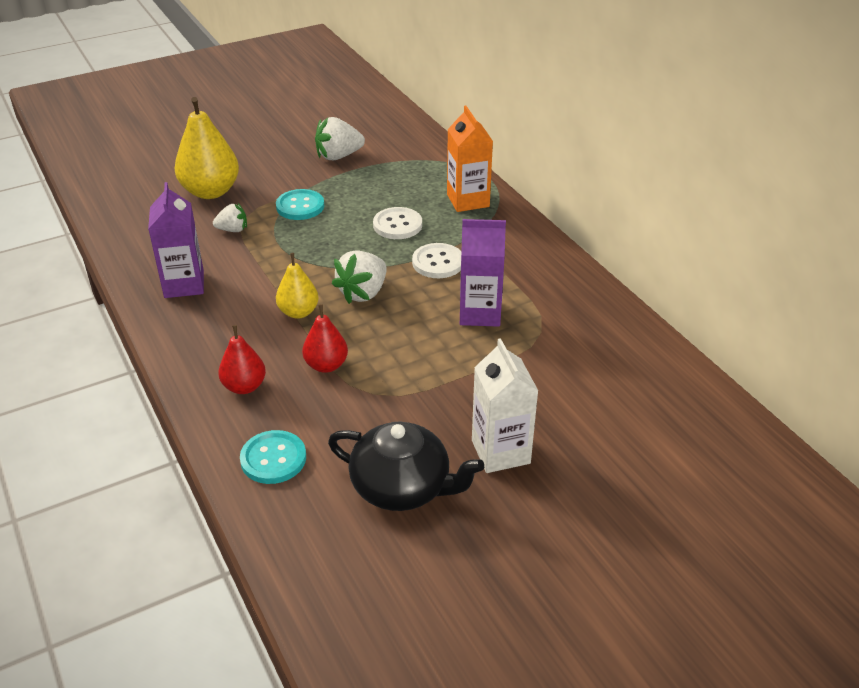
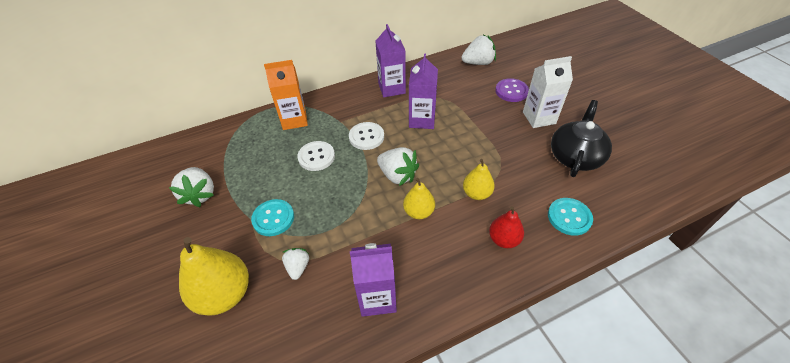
camera: 85 degrees left, 10 degrees up
red pear [302,304,348,373] -> yellow pear [463,159,495,200]
none -> purple carton [376,24,406,97]
none -> white strawberry [461,35,496,65]
none -> purple button [495,78,529,102]

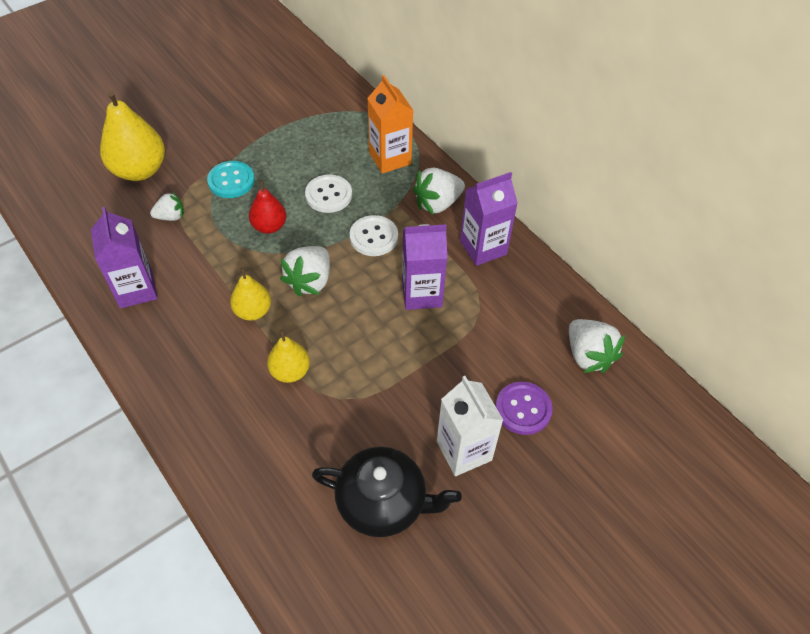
camera: 75 degrees right, 5 degrees up
white strawberry [169,167,214,207] -> white strawberry moved to [413,167,465,214]
red pear [489,206,524,248] -> red pear moved to [249,181,286,234]
turquoise button [548,198,593,236] -> none

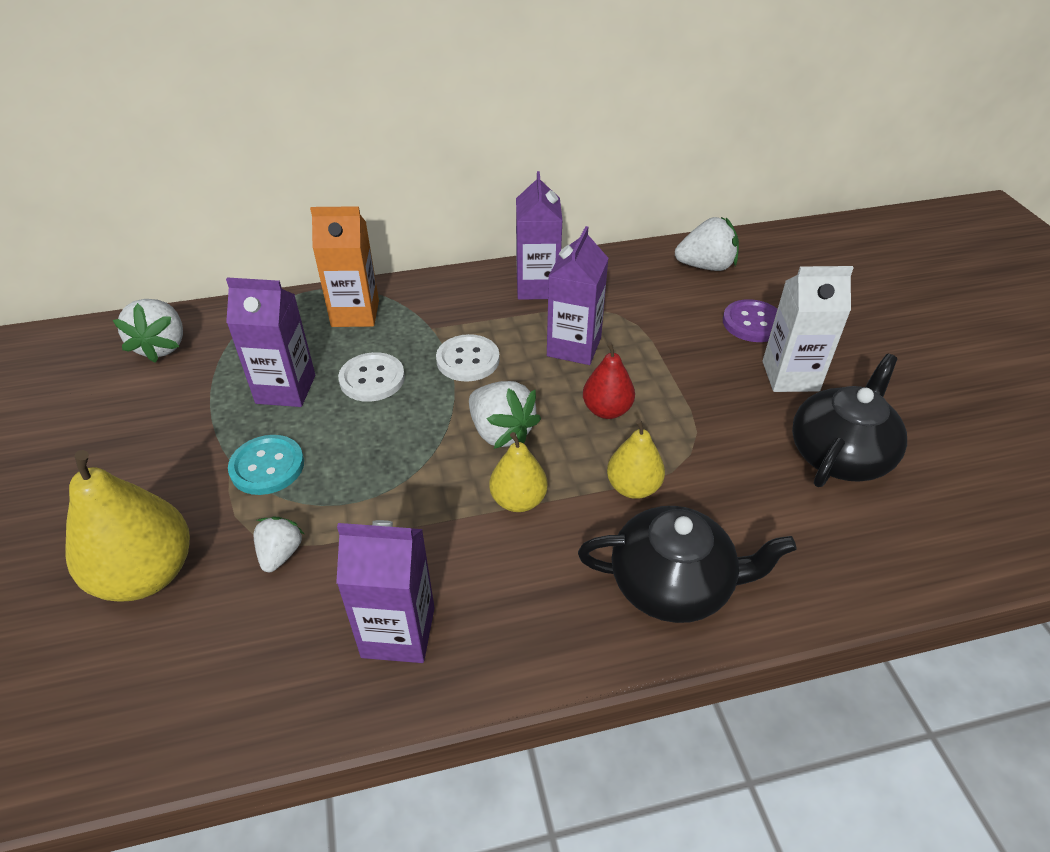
camera: 65 degrees left, 10 degrees down
red pear [249,181,286,234] -> red pear moved to [583,342,635,419]
white strawberry [413,167,465,214] -> white strawberry moved to [113,299,183,363]
none -> purple carton [226,277,315,407]
none -> black teapot [578,506,797,623]

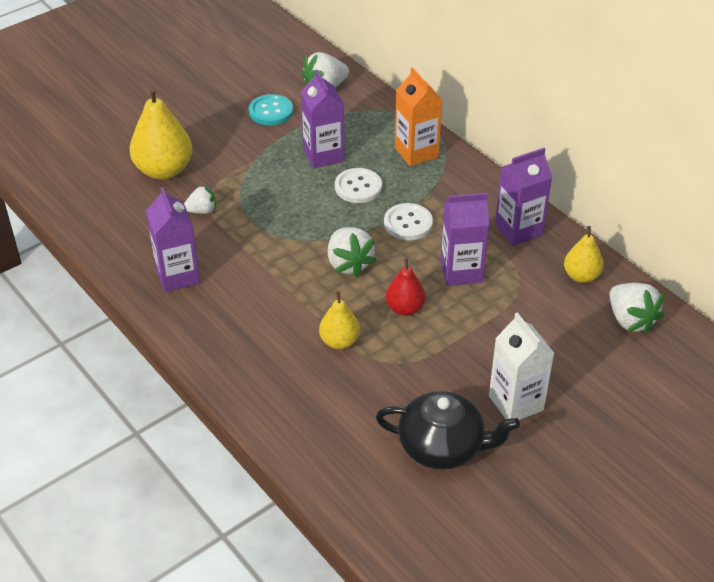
camera: 65 degrees right, 0 degrees up
turquoise button [228,435,304,495] -> turquoise button moved to [249,94,293,125]
white strawberry [469,381,541,449] -> white strawberry turned 45 degrees counterclockwise [328,227,377,277]
yellow pear [489,432,548,512] -> yellow pear moved to [564,226,604,283]
black teapot [578,506,797,623] -> none
purple button [723,299,777,342] -> none

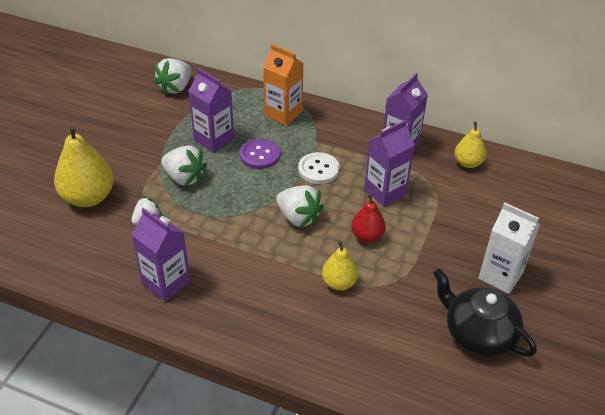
camera: 30 degrees left, 0 degrees up
turquoise button [249,94,293,125] -> none
white button [335,168,382,203] -> purple button [240,139,280,169]
black teapot [376,391,520,470] -> black teapot turned 120 degrees counterclockwise [433,268,537,356]
white strawberry [610,283,664,334] -> white strawberry moved to [161,145,207,186]

